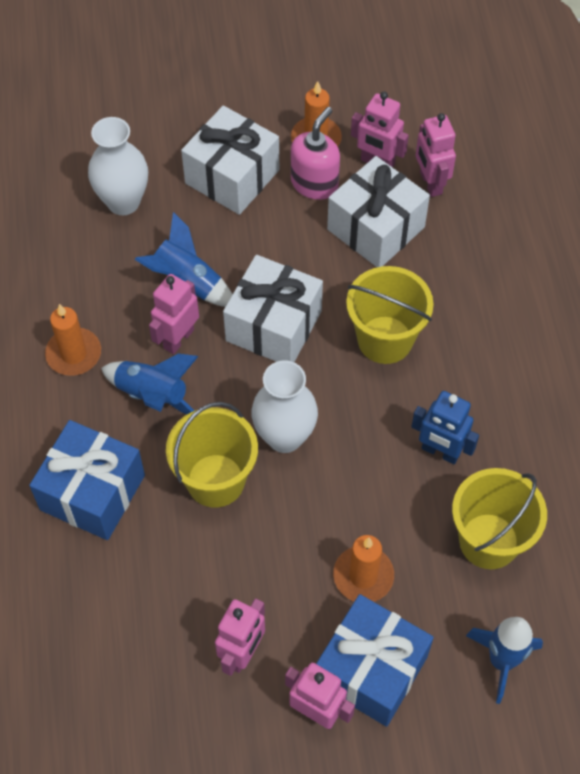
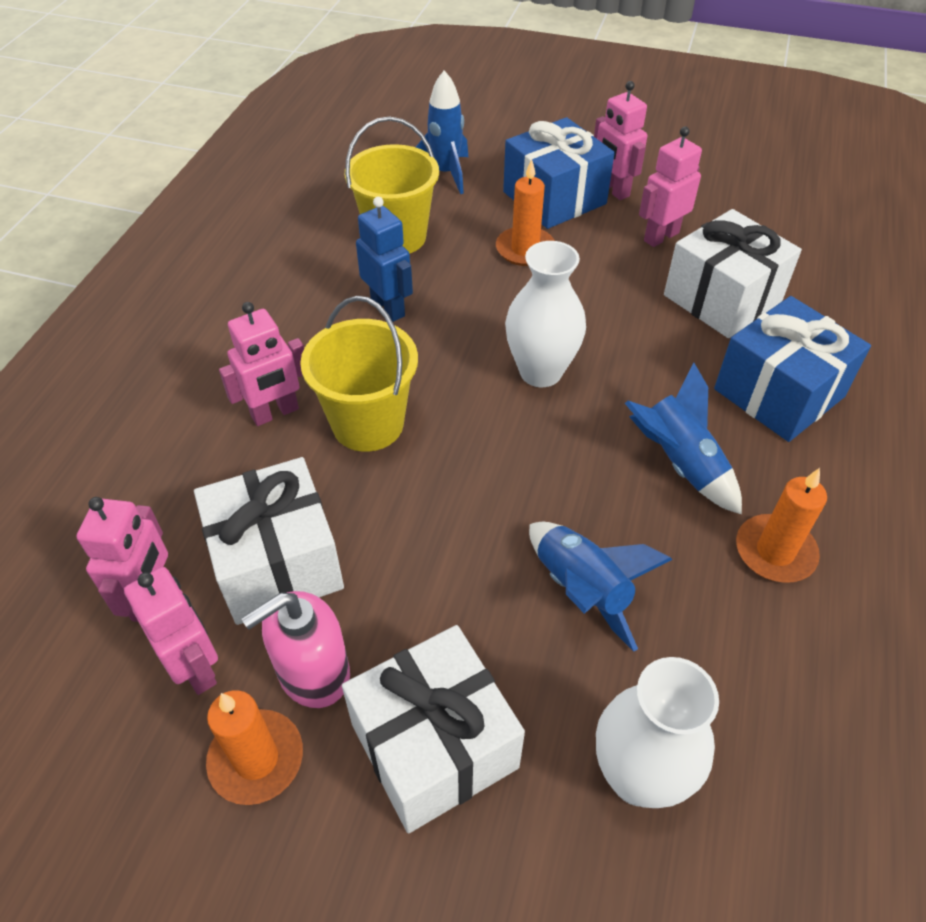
camera: 155 degrees left, 10 degrees down
pink robot [149,274,199,354] -> pink robot moved to [219,302,304,426]
yellow bucket [166,402,258,508] -> none
white gift [223,255,323,362] -> white gift moved to [664,209,802,338]

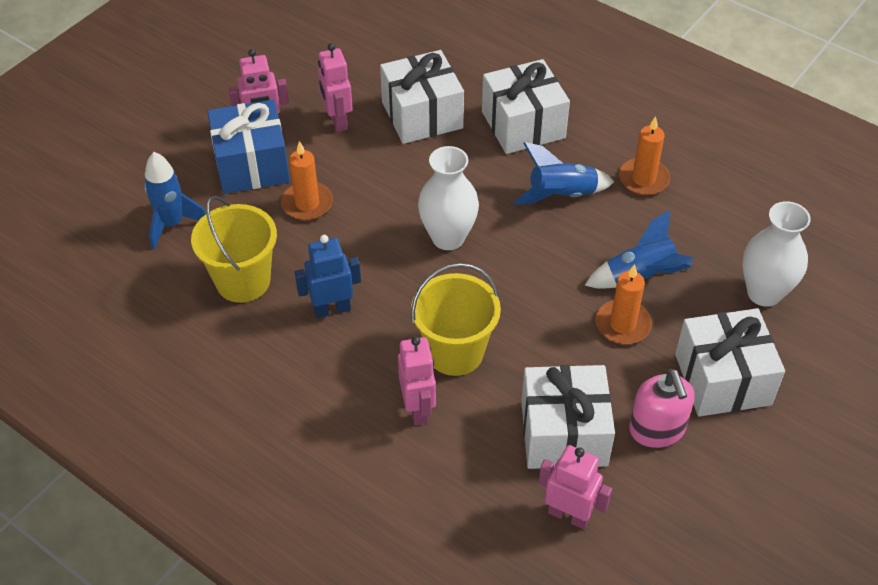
camera: 70 degrees left, 0 degrees up
pink robot [124,567,218,695] -> none
orange candle [206,690,303,805] -> orange candle moved to [595,264,652,344]
blue gift [714,296,871,442] -> white gift [482,59,570,154]

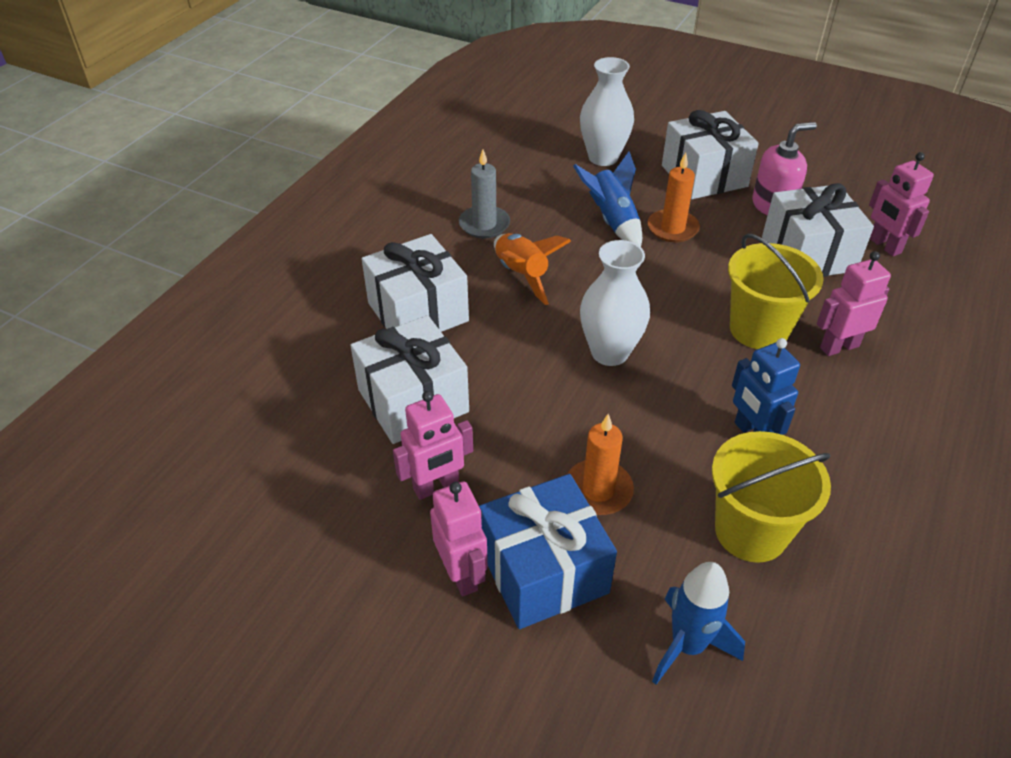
camera: 100 degrees left, 5 degrees down
blue rocket [514,142,614,205] -> orange rocket [494,233,571,305]
pink robot [539,445,612,529] -> pink robot turned 45 degrees counterclockwise [869,152,934,256]
orange candle [619,116,670,196] -> grey candle [459,149,510,238]

